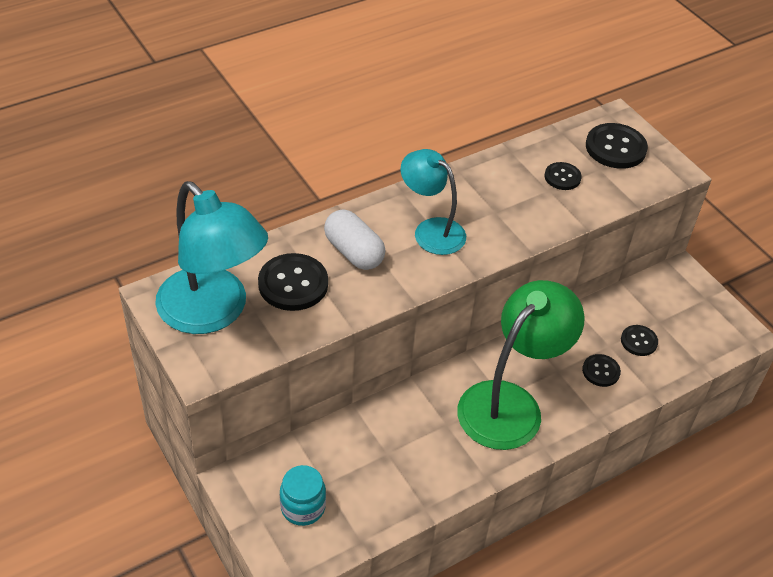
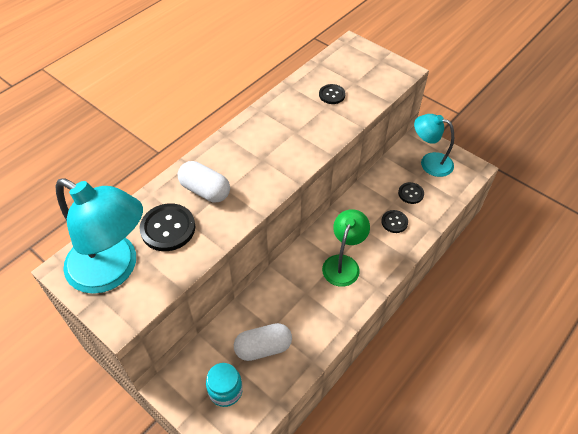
camera: 15 degrees left, 5 degrees up
turquoise lamp [401,149,466,255] -> turquoise lamp moved to [414,114,454,177]
green lamp [457,280,585,450] -> green lamp [322,209,370,287], size x0.62
black button [586,123,648,169] -> none
none -> white capsule [234,323,292,361]

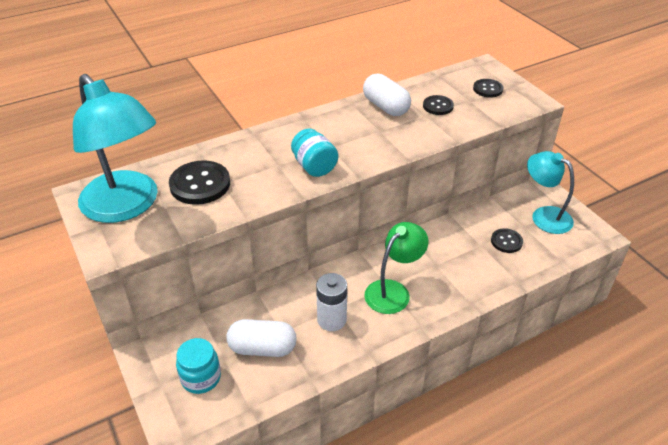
camera: 20 degrees right, 10 degrees down
white capsule [178,161,230,202] -> white capsule moved to [363,74,411,116]
black button [381,210,408,233] -> black button moved to [473,79,503,97]
none -> turquoise jar [291,128,338,177]
none -> white battery [316,273,347,331]

